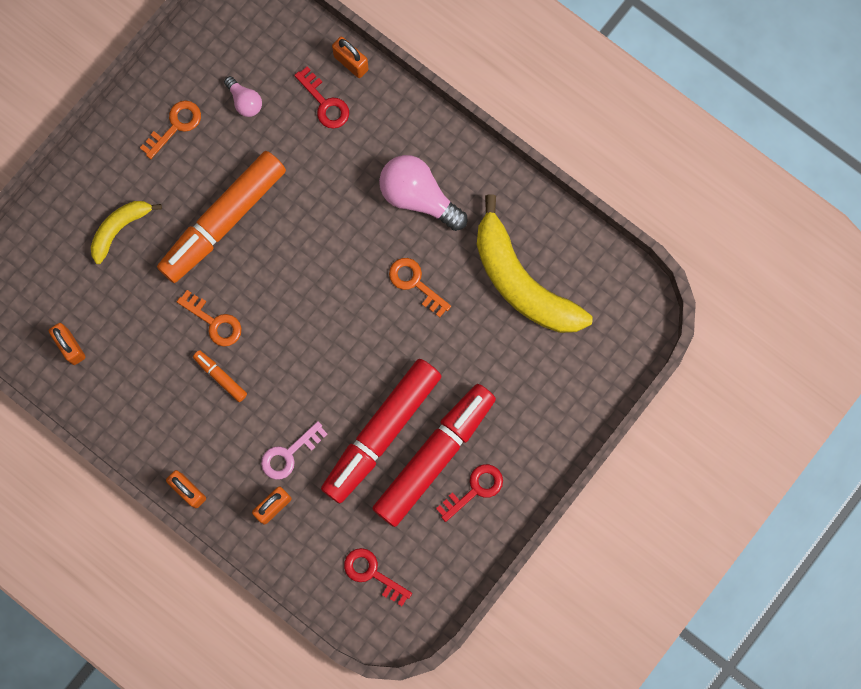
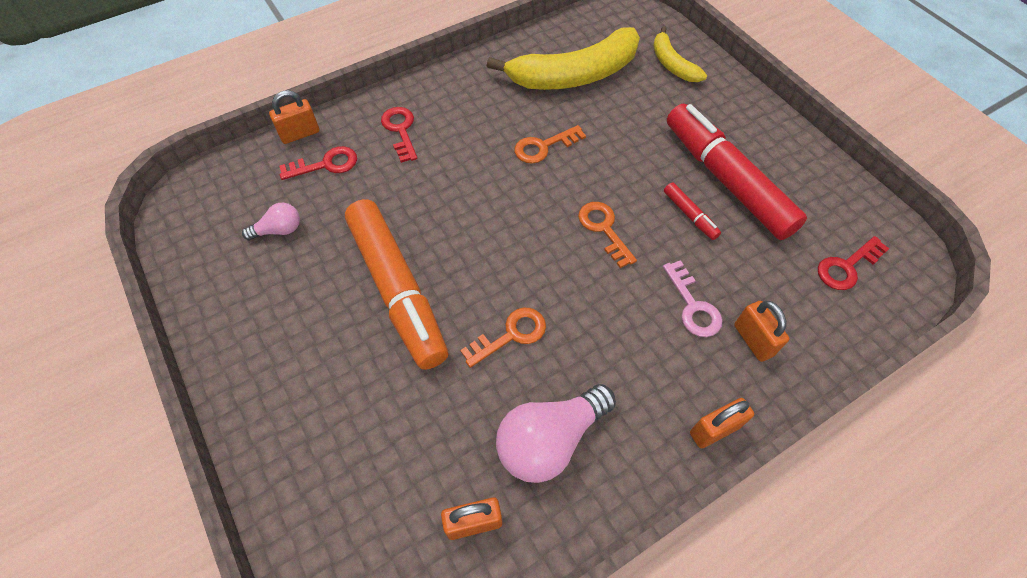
camera: 70 degrees left, 20 degrees down
yellow banana [91,201,162,264] -> yellow banana moved to [653,26,707,82]
orange key [140,101,201,159] -> orange key moved to [578,202,637,268]
orange marker [193,350,247,402] -> none
red marker [321,359,441,503] -> red marker [664,182,721,240], size x0.41
pink light bulb [379,155,467,231] -> pink light bulb moved to [496,384,616,483]
red key [436,464,503,522] -> red key moved to [381,107,418,163]

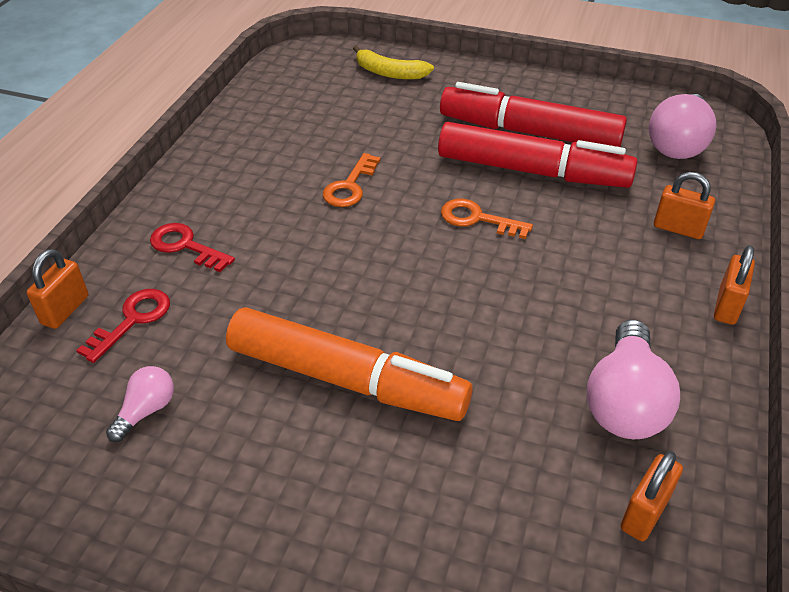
camera: 40 degrees left, 15 degrees down
orange key [460,307,546,368] -> none
yellow banana [487,27,640,90] -> none
pink key [663,260,722,337] -> none
red marker [664,182,721,240] -> red marker [438,122,638,188], size x2.46
red key [818,236,889,290] -> pink light bulb [649,94,716,159]

